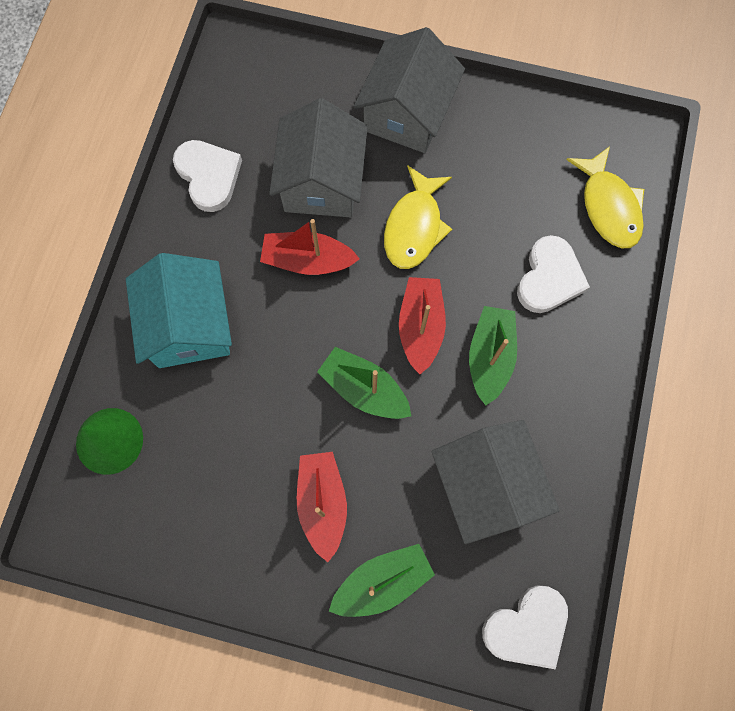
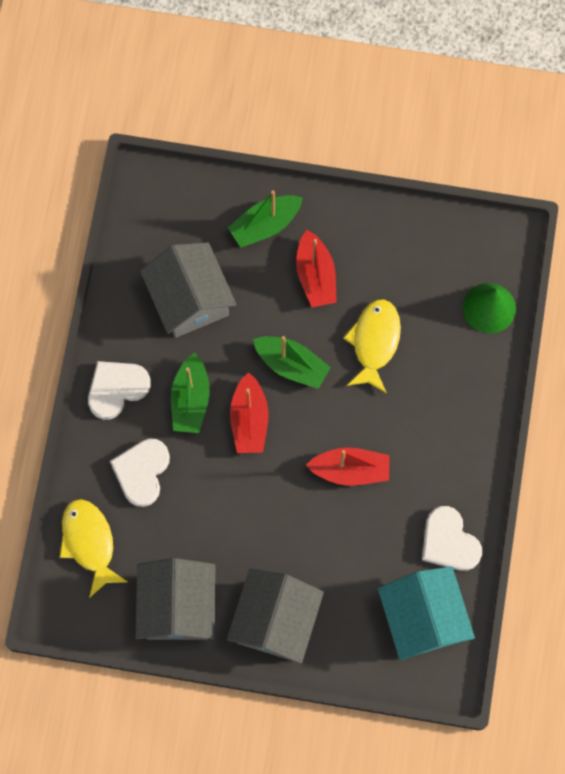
camera: 175 degrees right, 0 degrees up
turquoise house [126,253,232,368] -> turquoise house moved to [378,566,475,660]
grey house [269,98,368,218] -> grey house moved to [136,558,216,640]
yellow fish [384,165,452,269] -> yellow fish moved to [343,299,401,394]
white heart [482,585,568,670] -> white heart moved to [88,361,151,420]

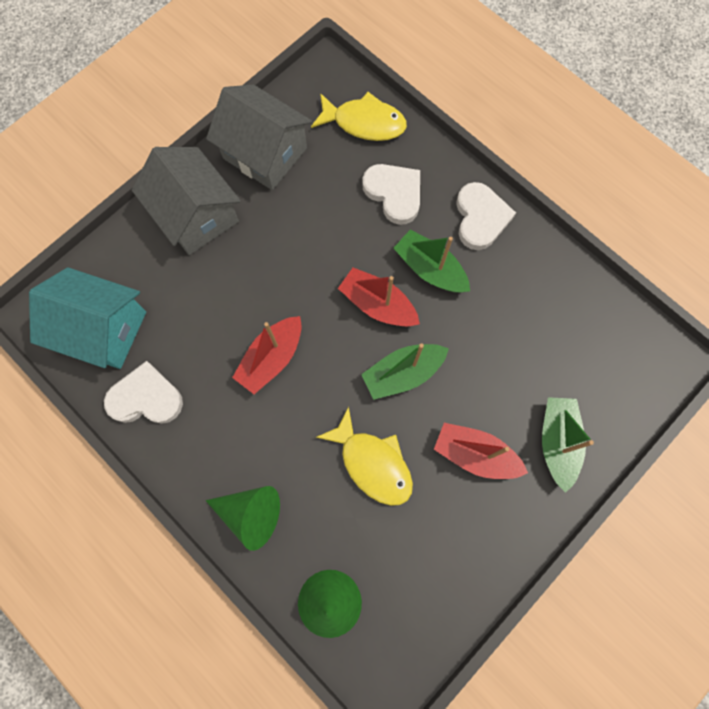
camera: 125 degrees right, 0 degrees up
grey house [140,242,237,338] -> none
none -> green cone [206,486,280,551]

